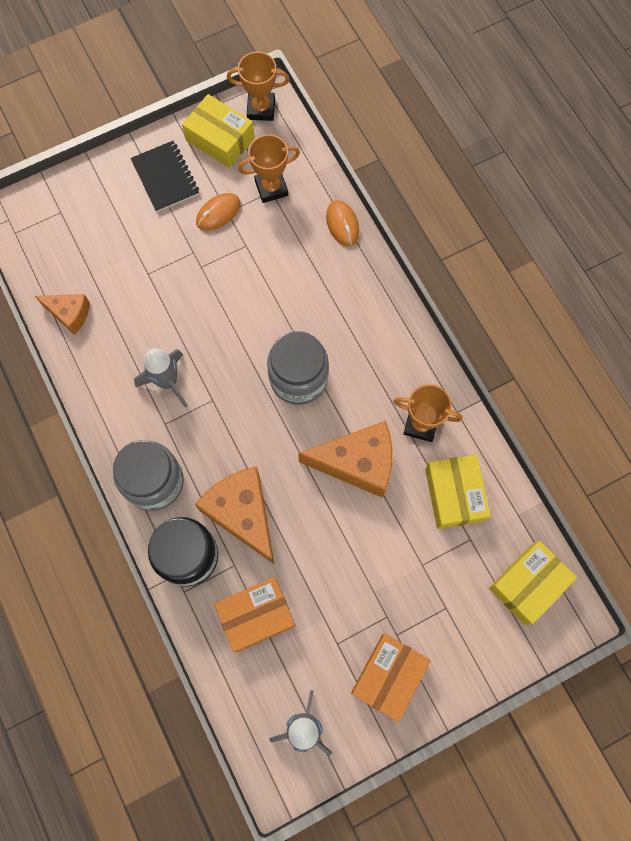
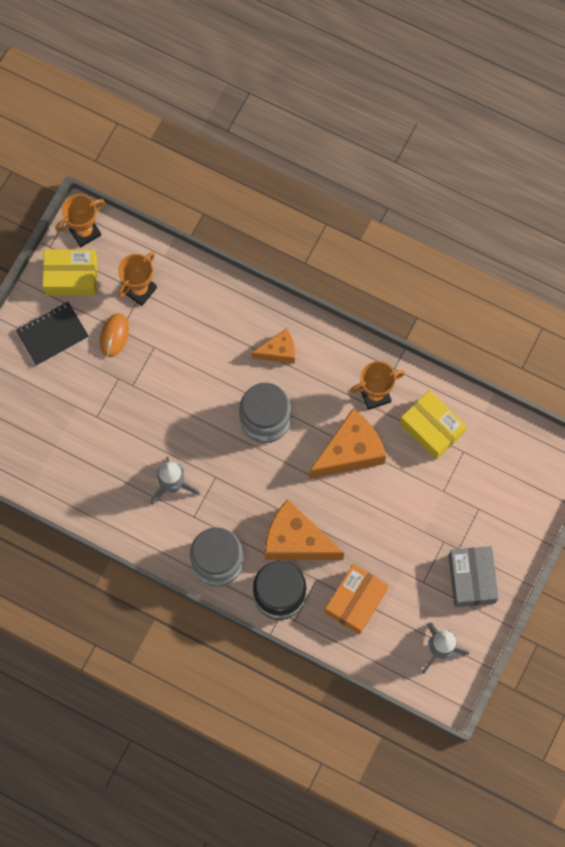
camera: 35 degrees left, 0 degrees up
orange cheese [35,294,90,335] -> orange cheese moved to [252,328,295,364]
black notebook [131,141,199,212] -> black notebook turned 60 degrees counterclockwise [16,302,89,366]
orange mouse [326,200,359,247] -> none
orange box [351,634,431,722] -> grey box [449,546,499,607]
yellow box [489,541,577,625] -> none

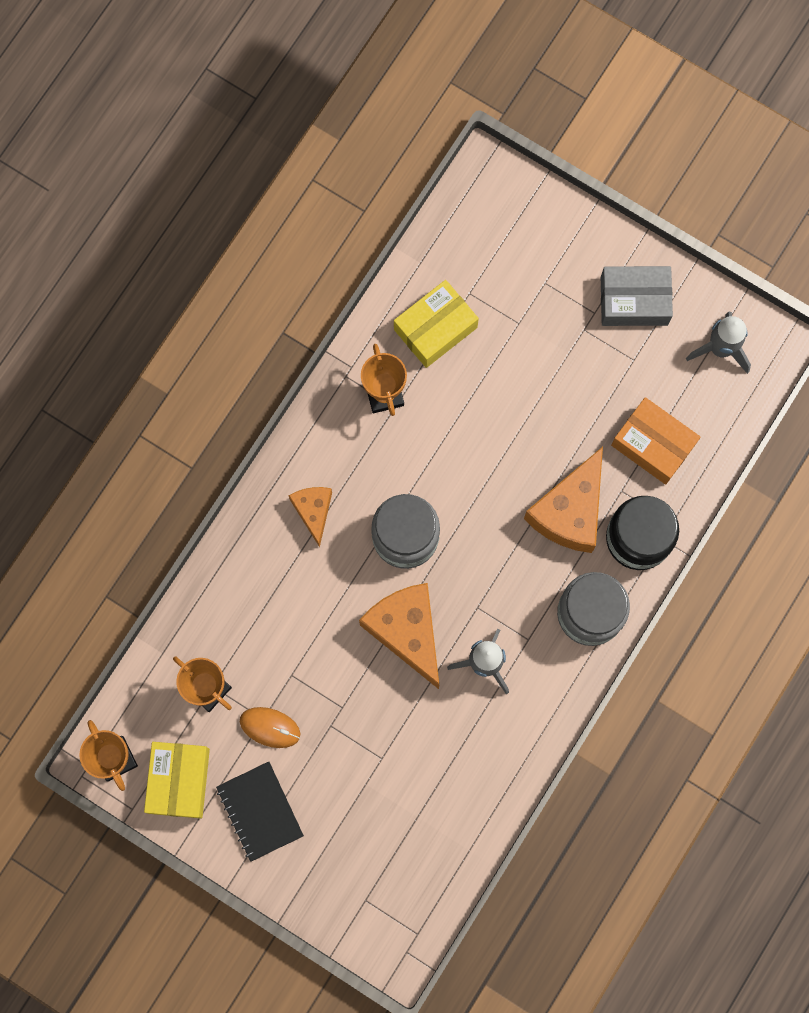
camera: 85 degrees left, 5 degrees up
orange cheese [309,409,386,479] -> orange cheese moved to [359,583,439,689]

